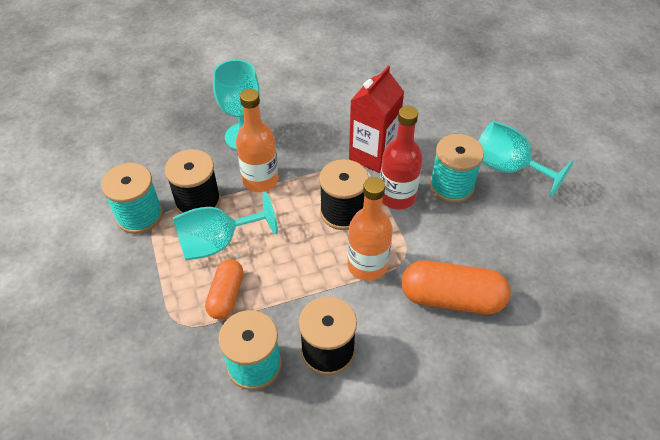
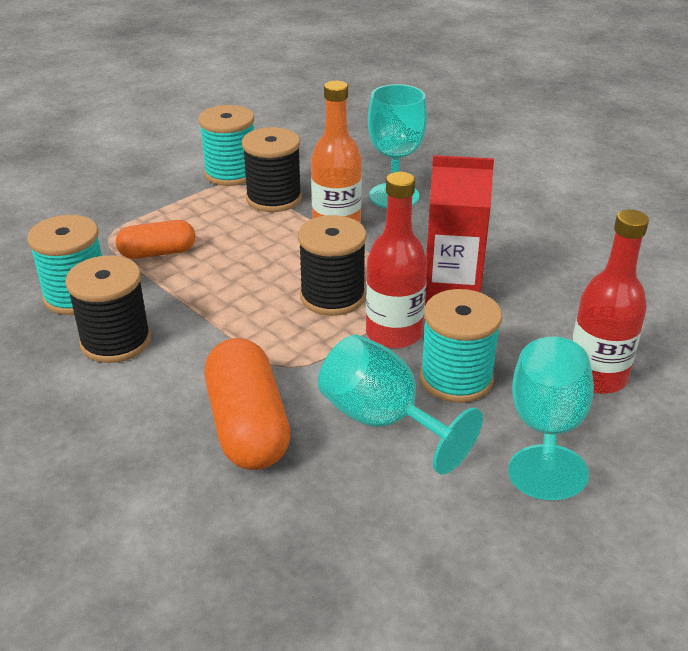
camera: 65 degrees right, 15 degrees down
turquoise goblet [173,192,278,261] -> turquoise goblet moved to [318,335,483,475]
orange bottle [348,177,393,281] -> none
none -> red bottle [572,209,649,394]

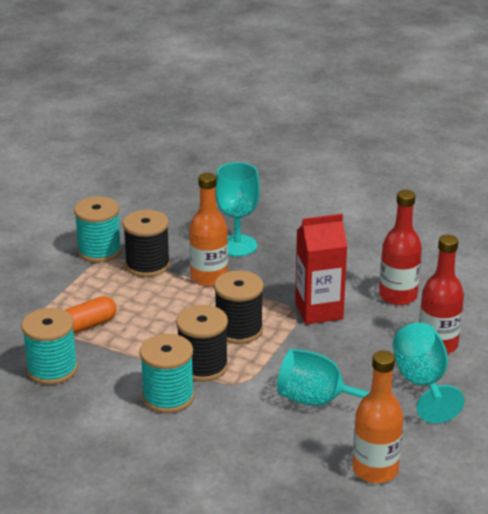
camera: 20 degrees left, 5 degrees down
black spool [65,255,151,363] -> black spool moved to [176,305,228,382]
orange capsule [205,338,290,470] -> none
red bottle [366,172,427,348] -> red bottle moved to [379,190,422,305]
turquoise spool [420,289,502,403] -> turquoise spool moved to [140,334,194,413]
none -> orange bottle [352,350,403,483]

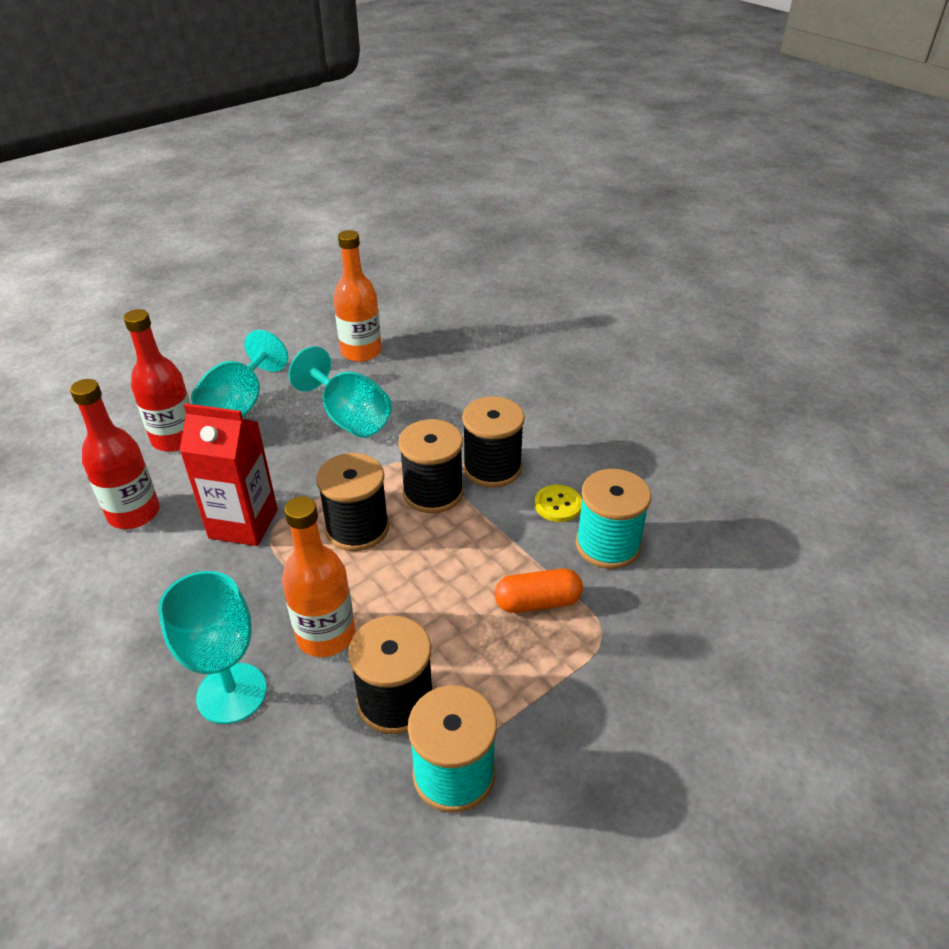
camera: 155 degrees left, 10 degrees up
turquoise spool [140,334,194,413] -> black spool [462,396,525,488]
none -> yellow button [535,485,582,522]

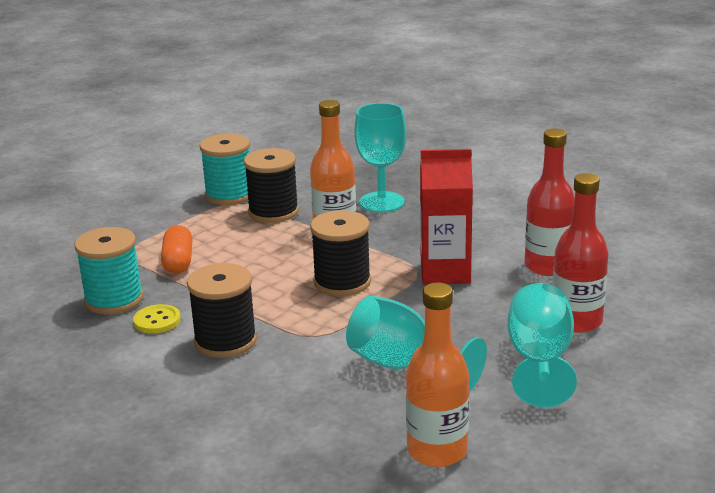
camera: 170 degrees right, 15 degrees down
black spool [398,419,463,513] -> none
orange capsule [495,569,583,613] -> orange capsule turned 75 degrees counterclockwise [161,225,193,273]

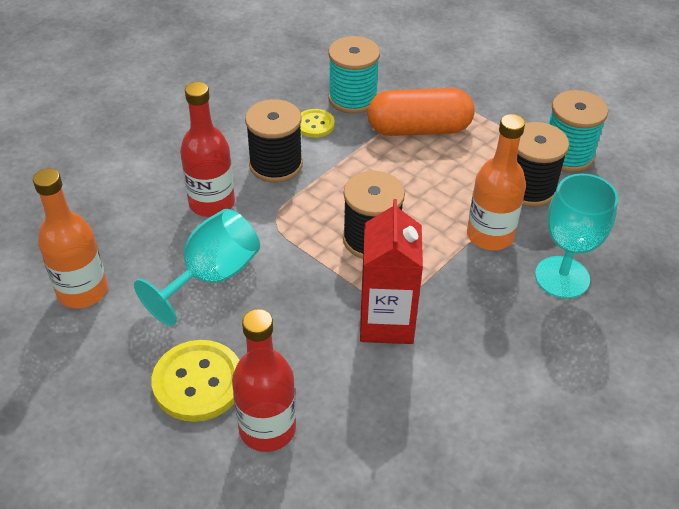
camera: 90 degrees right, 20 degrees up
orange capsule [161,225,193,273] -> orange capsule [367,88,475,136], size x1.62
turquoise goblet [507,283,577,407] -> yellow button [152,340,240,422]
red bottle [525,128,575,276] -> red bottle moved to [180,82,235,217]

